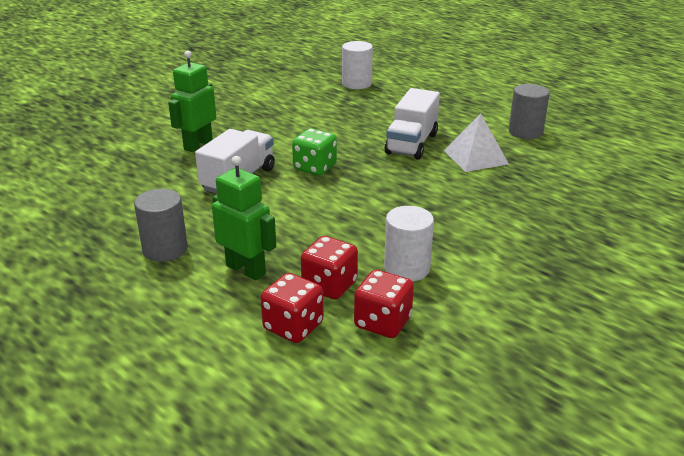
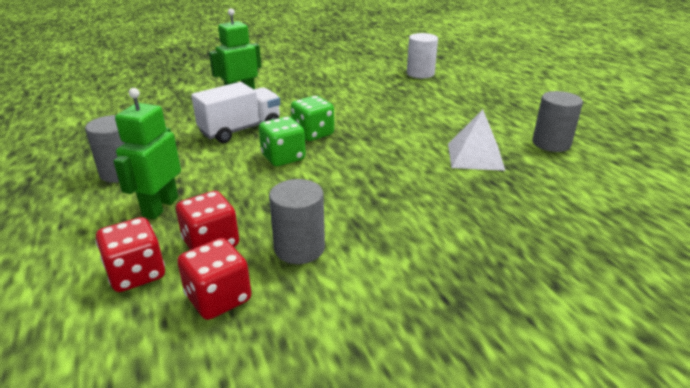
camera: 25 degrees right, 0 degrees up
green robot [212,156,276,281] -> green robot turned 135 degrees counterclockwise [113,88,181,219]
white cylinder [384,206,434,281] -> grey cylinder [269,179,325,264]
white truck [385,88,440,160] -> none
none -> green dice [259,117,306,166]

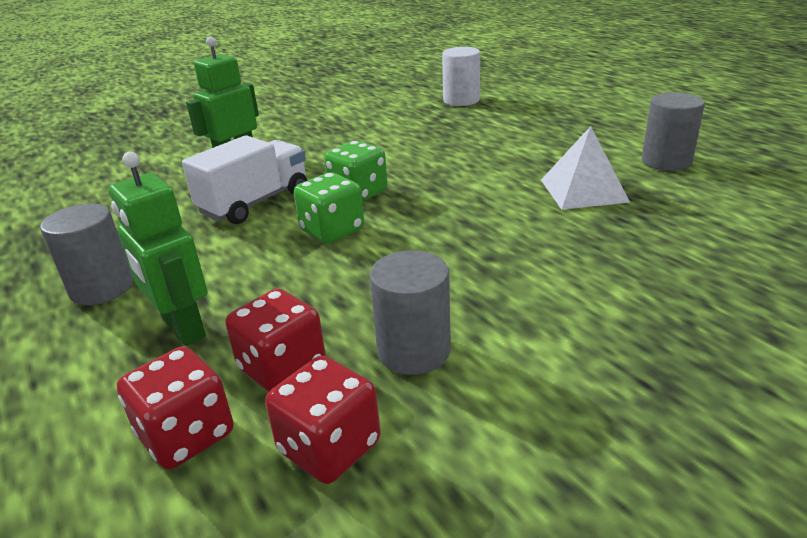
camera: 10 degrees left, 0 degrees up
green robot [113,88,181,219] -> green robot turned 45 degrees counterclockwise [109,152,208,346]

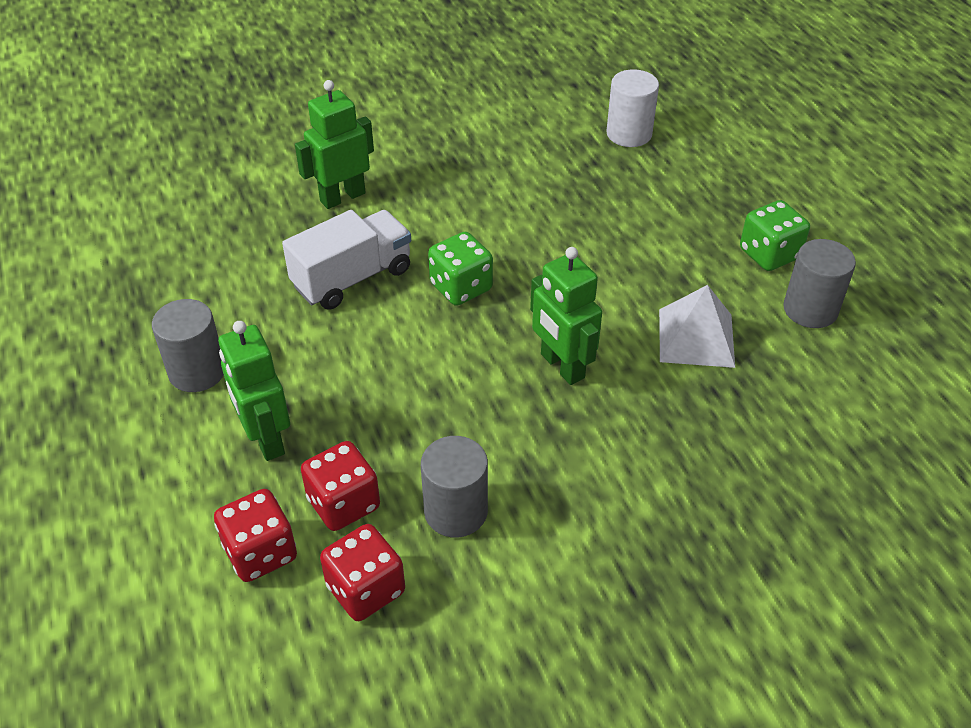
camera: 10 degrees right, 15 degrees up
green dice [294,172,364,244] -> green dice moved to [740,200,810,271]
none -> green robot [530,247,602,385]

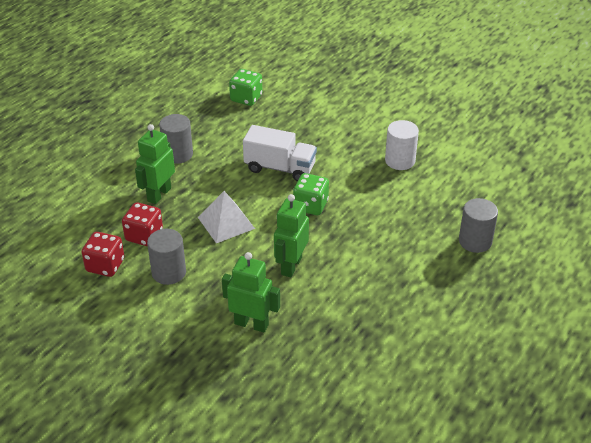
camera: 55 degrees right, 5 degrees down
red dice [214,489,297,582] -> none
green robot [295,80,374,209] -> green robot moved to [222,252,280,333]
white cylinder [606,69,659,147] -> white cylinder moved to [385,120,419,170]
white pyramid [659,285,735,368] -> white pyramid moved to [198,191,255,243]
green dice [740,200,810,271] -> green dice moved to [229,69,262,106]
grey cylinder [783,239,856,328] -> grey cylinder moved to [459,198,498,253]

